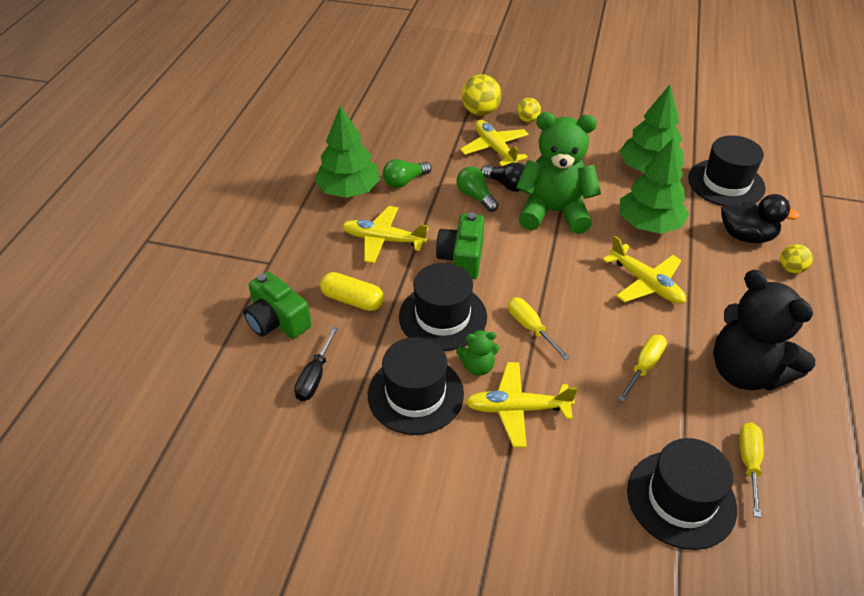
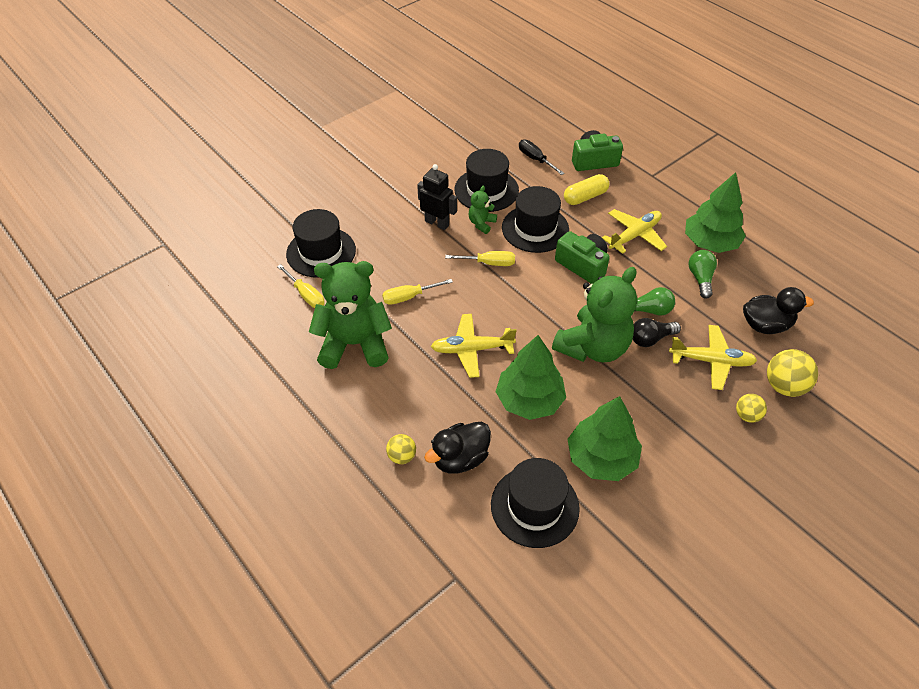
camera: 125 degrees right, 5 degrees up
yellow plane [465,362,578,447] -> black robot [417,164,457,230]
yellow screwdriver [618,335,667,402] -> yellow screwdriver turned 90 degrees clockwise [382,279,453,305]
black teddy bear [713,270,816,391] -> green teddy bear [309,261,392,369]
none -> black duck [743,287,814,334]

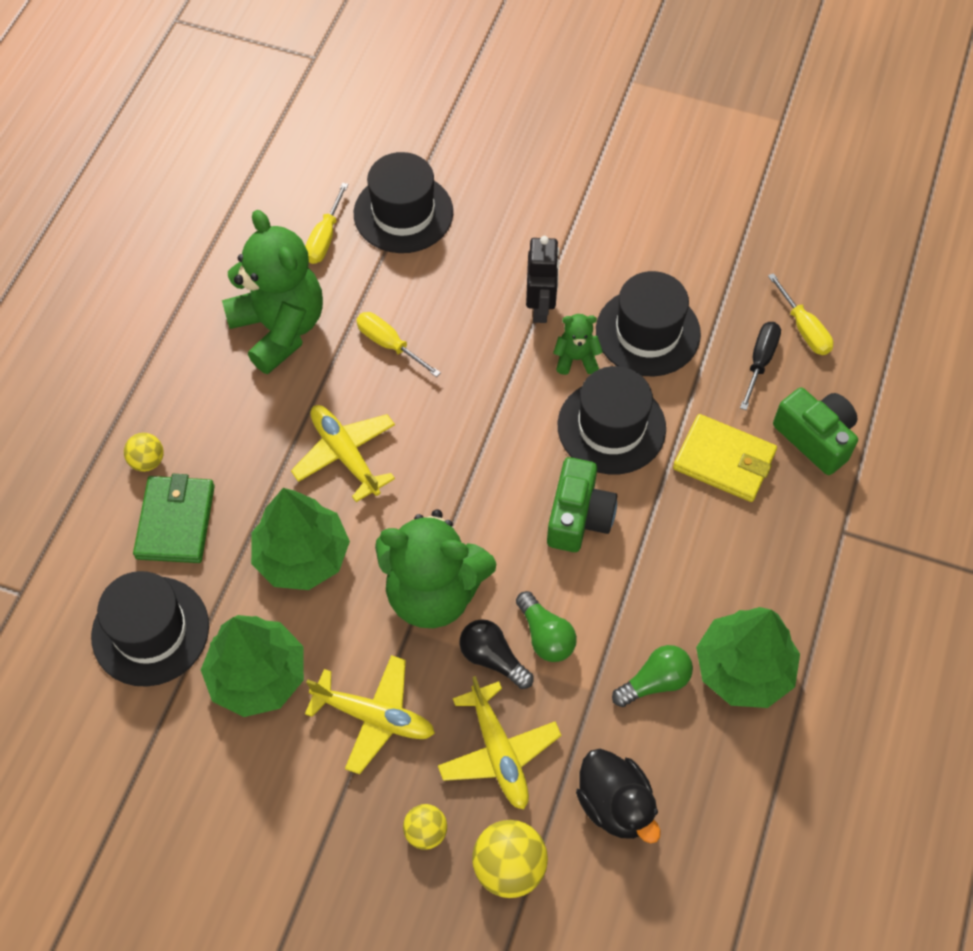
camera: 60 degrees right, 10 degrees up
black duck [424,422,491,474] -> green wallet [133,474,215,563]
yellow screwdriver [445,251,515,266] -> yellow screwdriver moved to [768,273,833,355]
yellow capsule [564,174,610,205] -> yellow wallet [673,414,777,502]
yellow plane [602,209,667,254] -> yellow plane moved to [305,655,435,774]

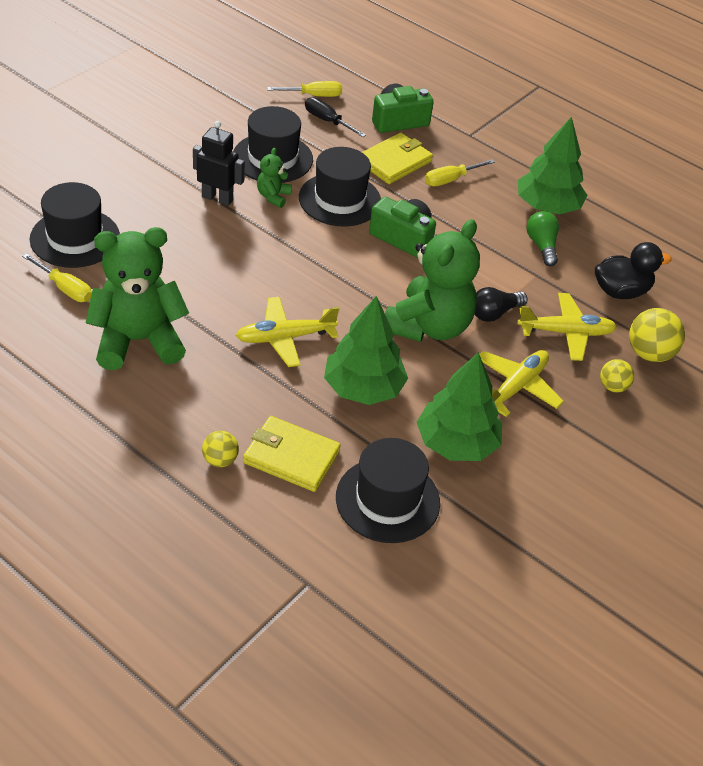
camera: 75 degrees left, 15 degrees down
green wallet [133,474,215,563] -> yellow wallet [243,416,341,492]
yellow screwdriver [356,312,441,377] -> yellow screwdriver moved to [425,159,495,186]
green light bulb [516,591,577,662] -> none

